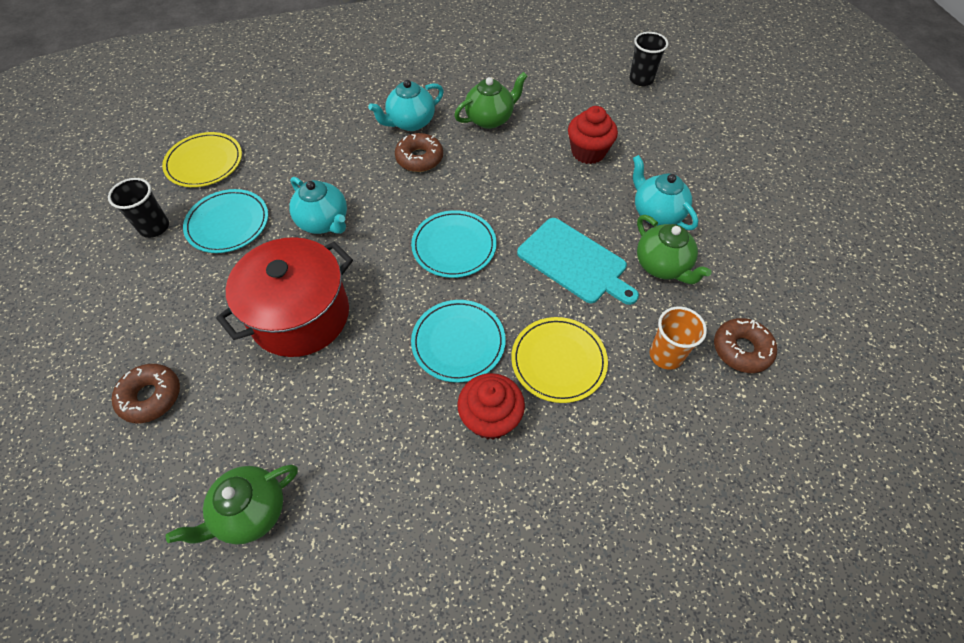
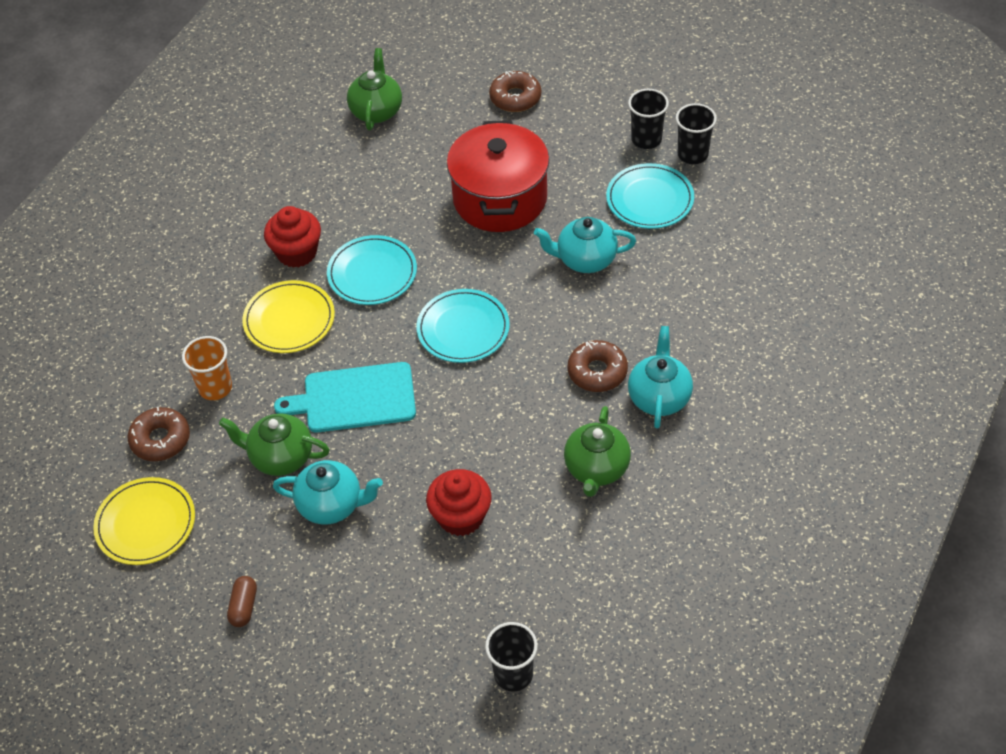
camera: 135 degrees right, 5 degrees down
yellow plate [162,132,242,187] -> yellow plate moved to [93,477,195,565]
none -> brown capsule [227,576,257,627]
none -> black cup [628,89,669,149]

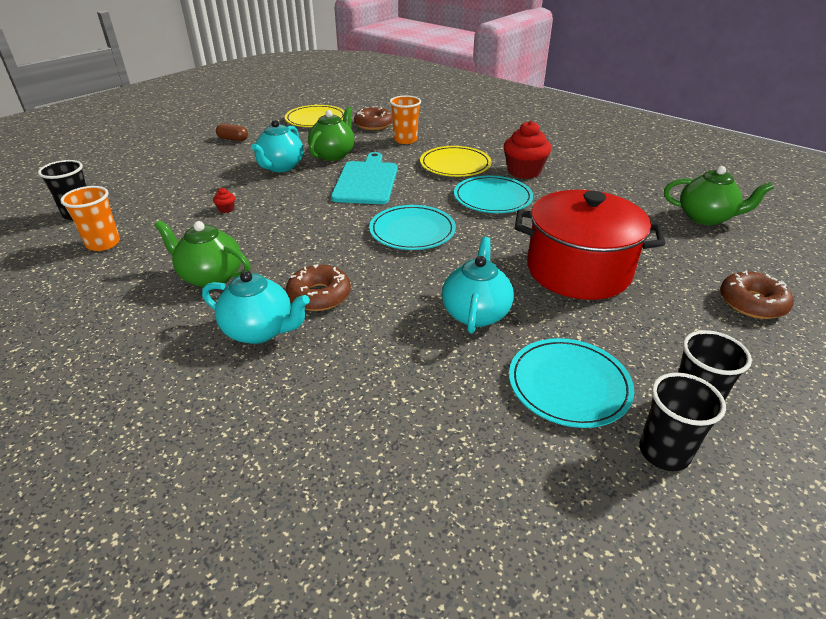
camera: 100 degrees right, 15 degrees down
red cupcake [426,469,492,536] -> red cupcake [213,188,235,213], size x0.41
none -> orange cup [60,186,120,251]

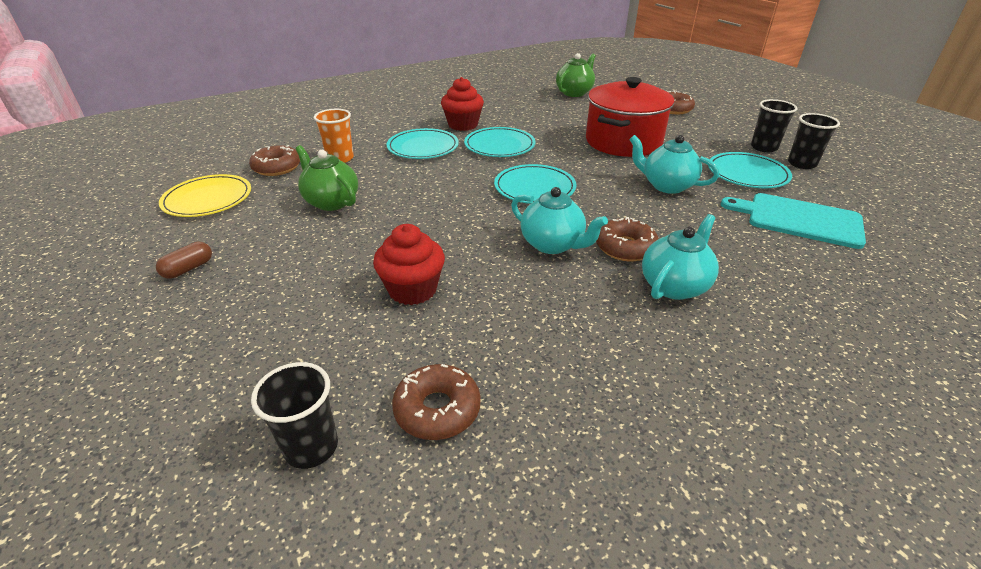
camera: 70 degrees left, 0 degrees up
orange cup [60,186,120,251] -> brown donut [392,364,481,440]
green teapot [155,220,251,287] -> none
red cupcake [213,188,235,213] -> red cupcake [373,224,445,305], size x2.43
turquoise teapot [251,120,304,172] -> turquoise teapot moved to [511,187,608,254]
turquoise cutting board [331,152,398,204] -> turquoise cutting board moved to [721,193,866,249]
yellow plate [420,146,491,177] -> turquoise plate [387,128,459,159]

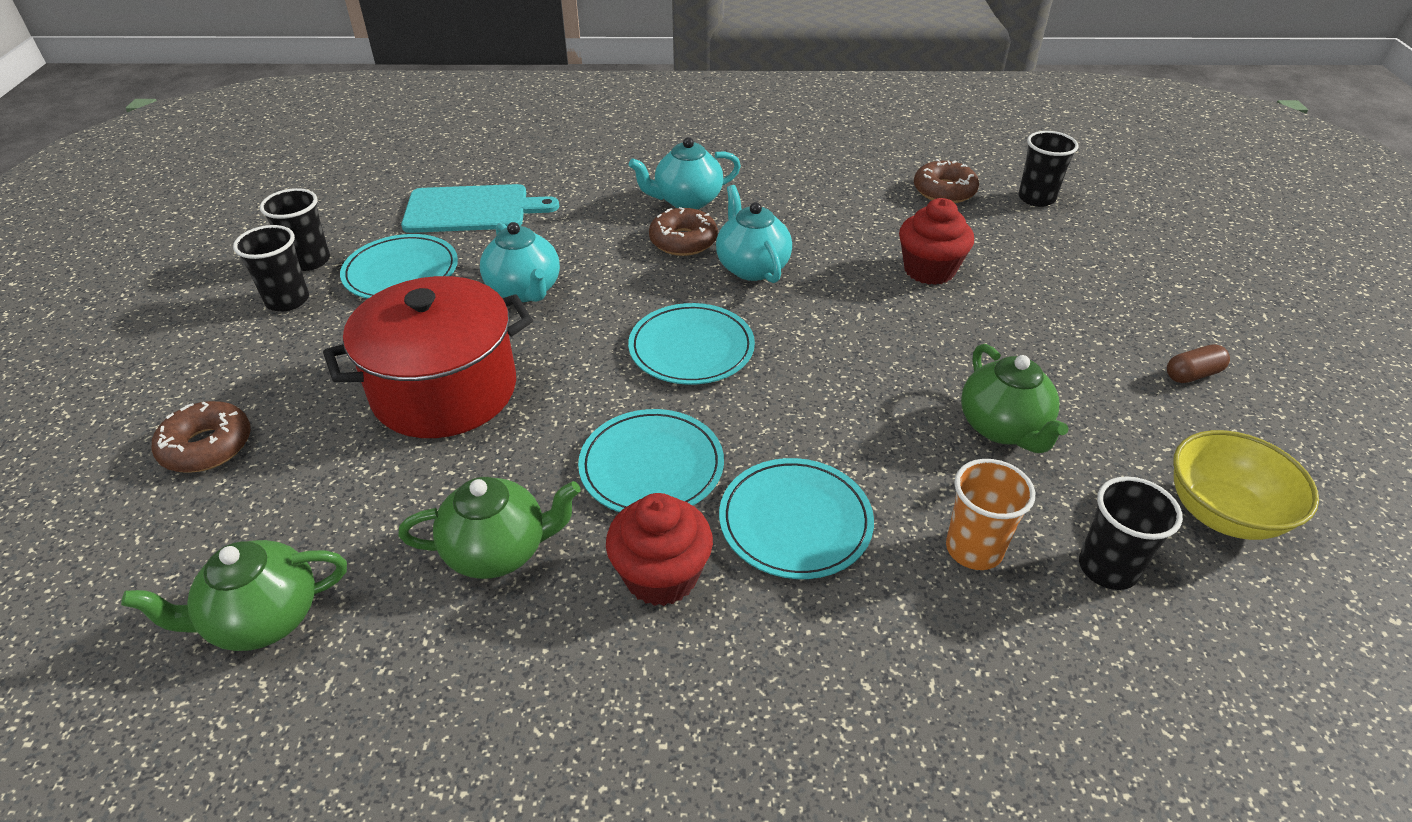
camera: 150 degrees left, 5 degrees up
yellow plate [159,174,251,217] -> yellow bowl [1173,430,1319,540]
brown donut [249,145,300,176] -> black cup [1079,476,1183,590]
turquoise cutting board [721,193,866,249] -> turquoise cutting board turned 60 degrees counterclockwise [401,184,559,233]
none -> green teapot [398,477,581,579]

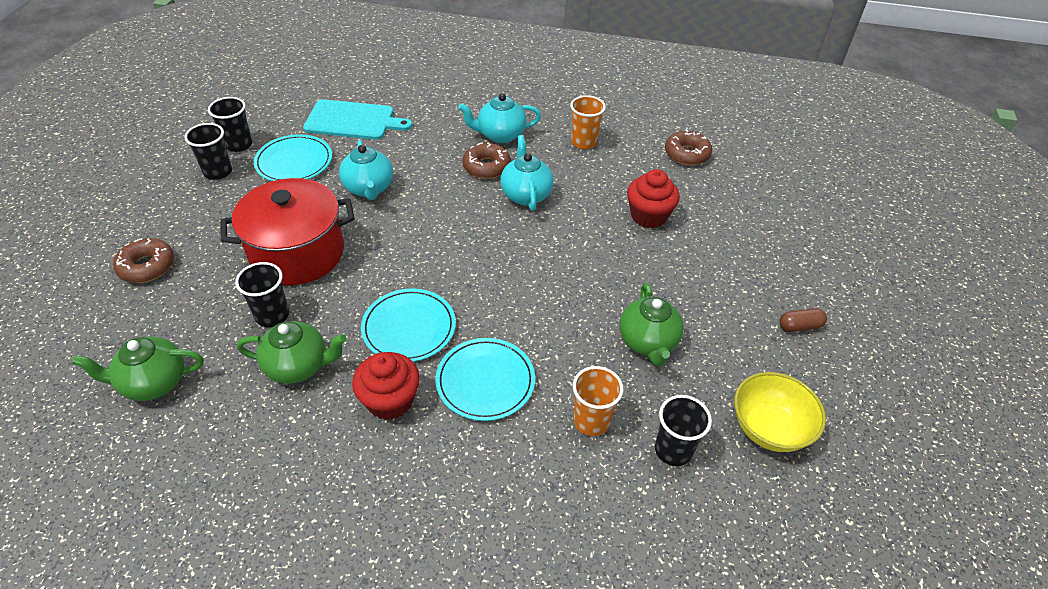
camera: 10 degrees right, 5 degrees up
turquoise plate [628,303,755,385] -> none
black cup [1019,131,1079,207] -> black cup moved to [235,262,289,327]
none -> orange cup [570,95,606,149]

